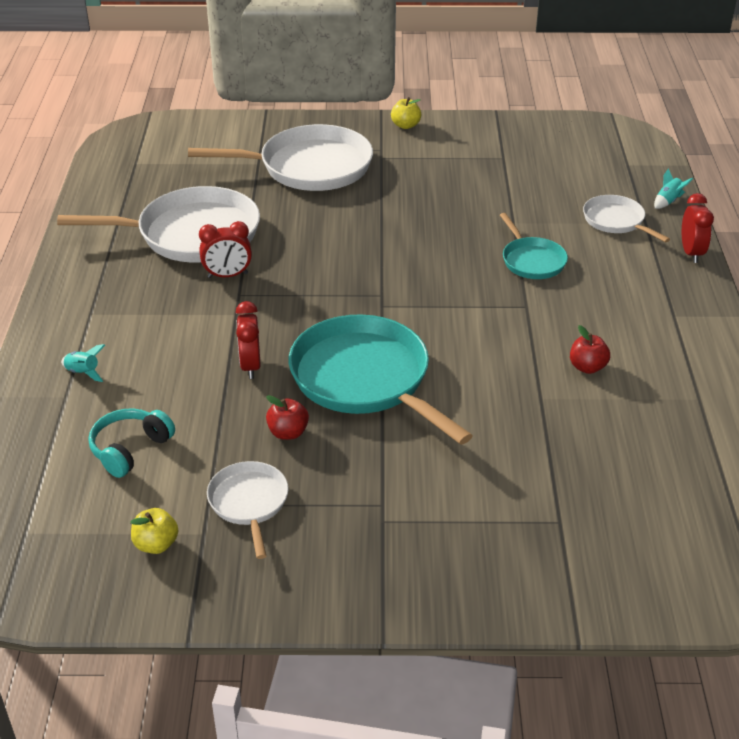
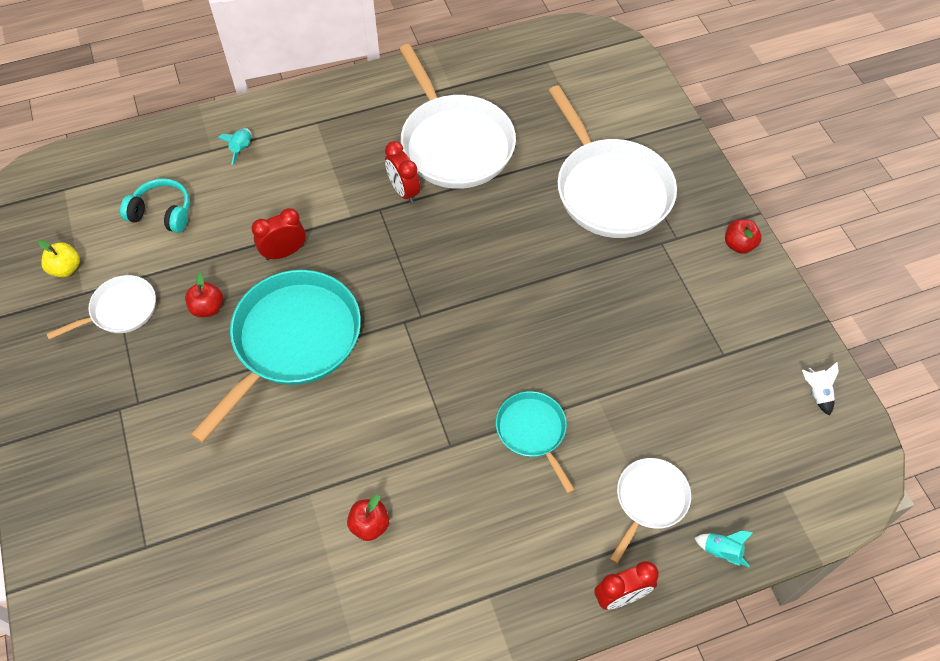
camera: 70 degrees right, 20 degrees up
yellow apple [391,97,421,129] -> red apple [725,219,762,254]
turquoise pan [500,213,568,279] -> turquoise pan turned 105 degrees clockwise [496,391,575,494]
none -> white rocket [802,362,839,416]

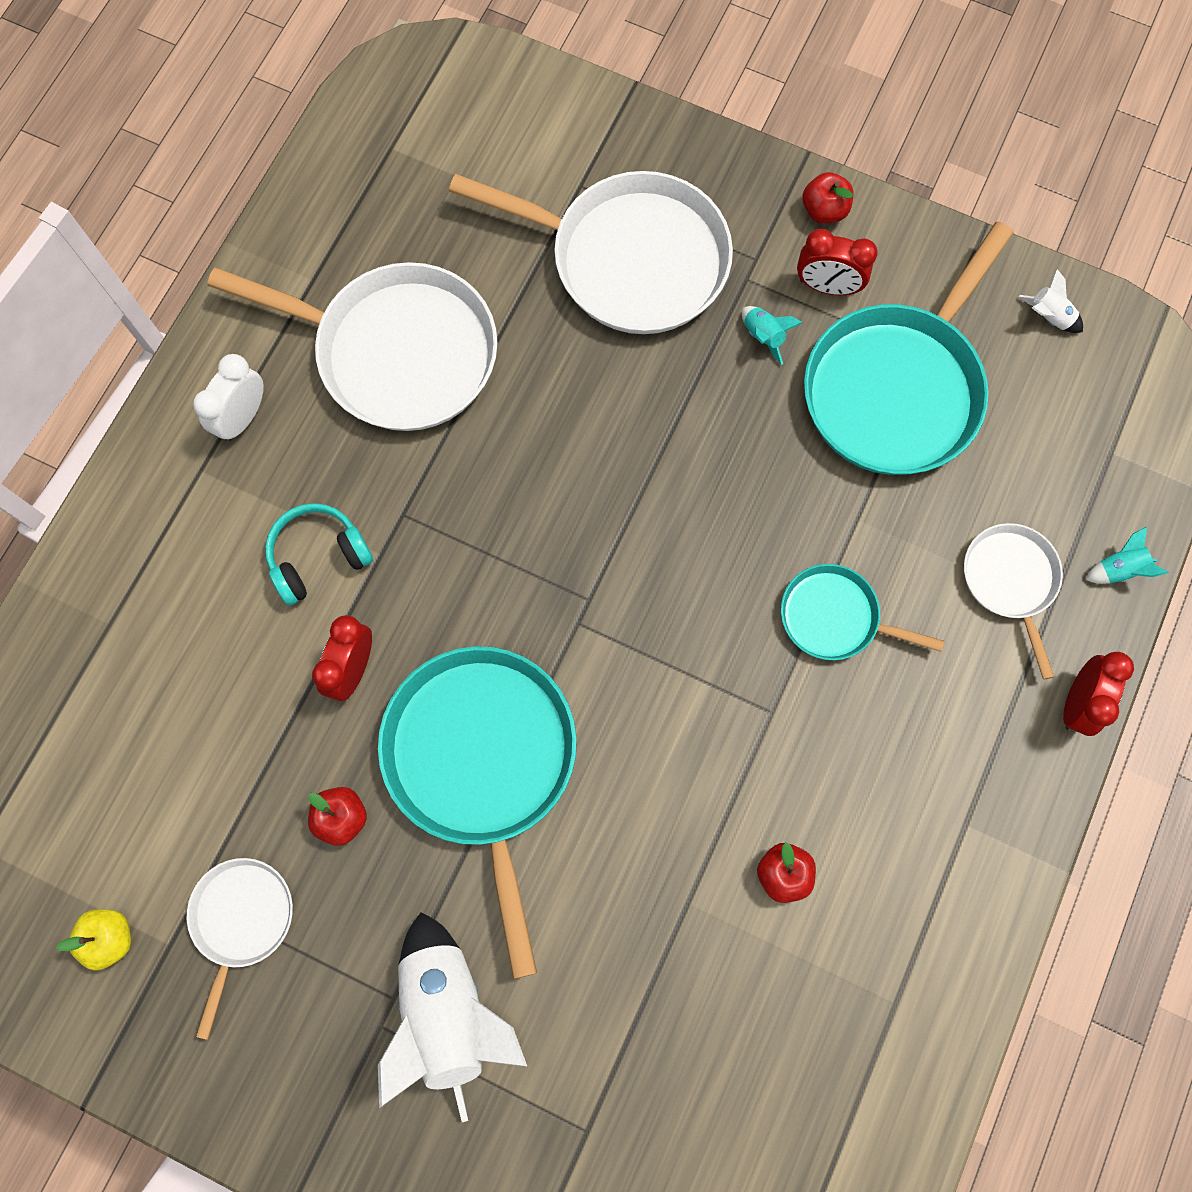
camera: 45 degrees left, 15 degrees up
turquoise headphones [120,178,190,233] -> turquoise headphones moved to [265,503,373,606]
turquoise rocket [218,128,251,165] -> turquoise rocket moved to [742,306,802,365]
red clock [385,141,420,204] -> red clock moved to [797,229,878,295]
none -> white clock [193,354,264,441]
none -> white rocket [378,912,527,1122]
none -> turquoise pan [804,221,1014,475]

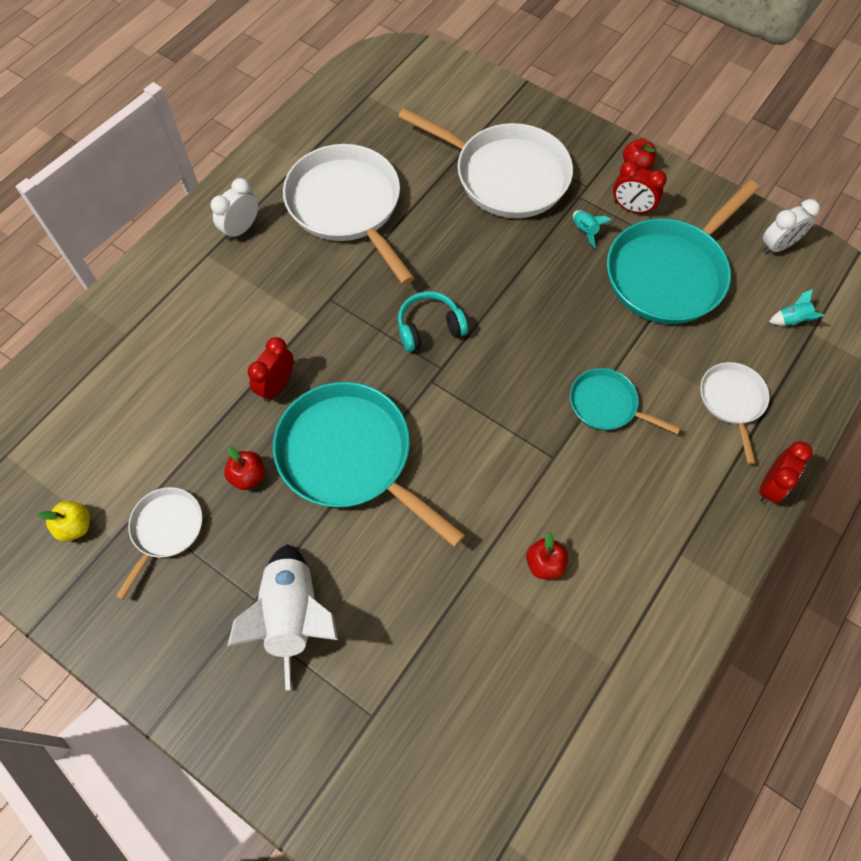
camera: 10 degrees right, 10 degrees down
white pan [207,262,498,431] -> white pan turned 150 degrees counterclockwise [283,144,415,285]
turquoise headphones [265,503,373,606] -> turquoise headphones moved to [398,291,468,352]
turquoise pan [378,646,577,979] -> turquoise pan turned 45 degrees counterclockwise [273,382,465,547]
white rocket [1019,268,1083,333] -> white clock [762,199,820,254]
turquoise rocket [1085,526,1169,584] -> turquoise rocket moved to [769,289,824,326]

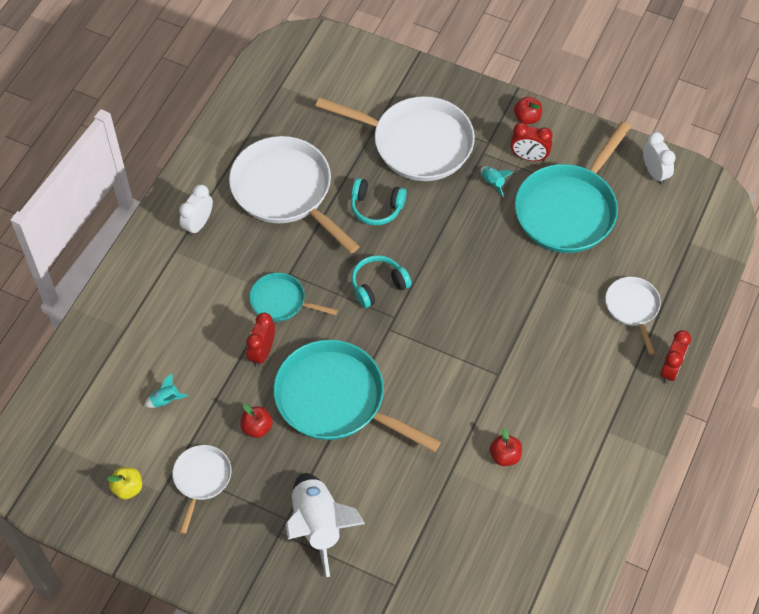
camera: 10 degrees left, 5 degrees down
turquoise pan [570,368,680,434] -> turquoise pan moved to [249,273,338,322]
white clock [762,199,820,254] -> white clock turned 75 degrees counterclockwise [643,132,675,185]
turquoise rocket [769,289,824,326] -> turquoise rocket moved to [144,373,188,408]
none -> turquoise headphones [351,178,407,225]

